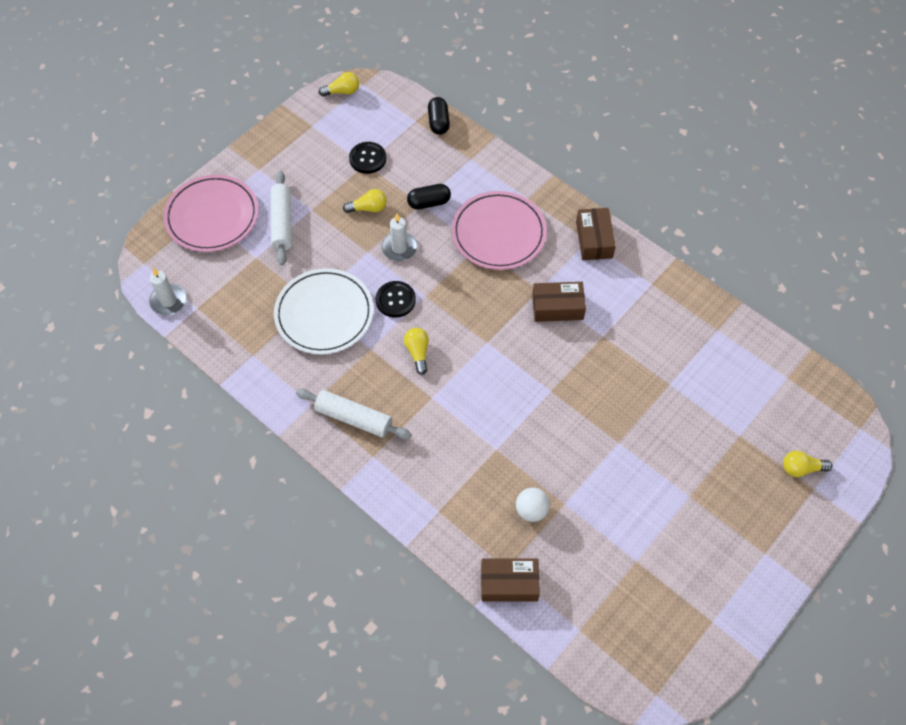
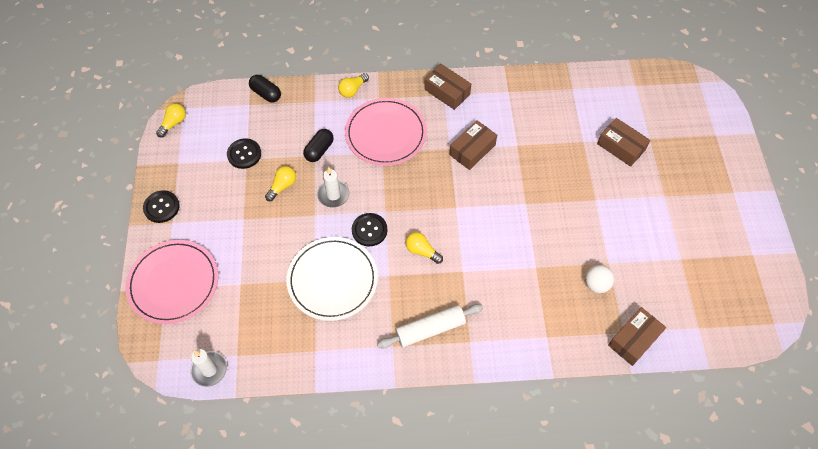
camera: 45 degrees left, 0 degrees up
white rolling pin [270,171,292,265] -> none
yellow light bulb [783,451,832,477] -> yellow light bulb moved to [338,73,369,98]
none -> black button [143,190,180,223]
none -> brown box [597,118,651,167]

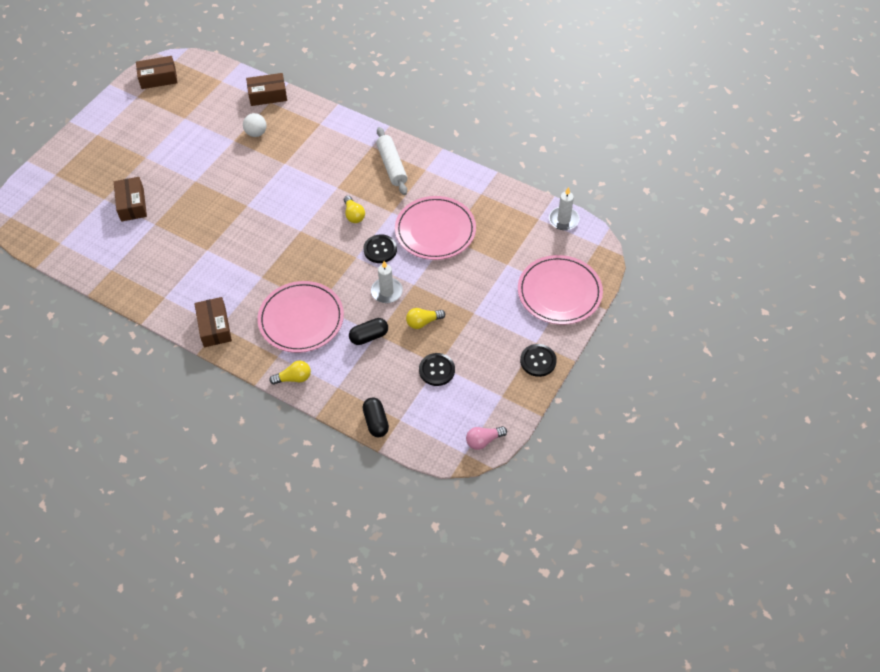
camera: 145 degrees left, 5 degrees down
yellow light bulb [156,103,186,138] -> pink light bulb [466,426,507,450]
white plate [287,237,378,321] -> pink plate [395,196,476,260]
white rolling pin [377,304,483,349] -> white rolling pin turned 60 degrees clockwise [376,127,407,195]
brown box [449,120,497,170] -> brown box moved to [136,56,177,89]

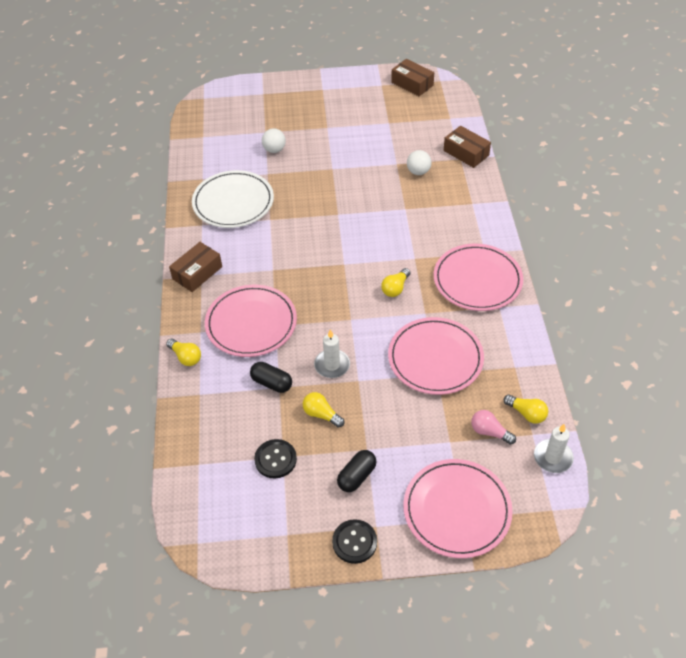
camera: 55 degrees right, 5 degrees down
brown box [114,177,147,222] -> white ball [262,128,286,153]
black button [363,234,397,263] -> none
black capsule [363,397,389,437] -> black capsule moved to [337,450,377,492]
white rolling pin [376,127,407,195] -> pink plate [434,244,523,311]
pink light bulb [466,426,507,450] -> pink light bulb moved to [471,410,516,445]
none -> white plate [192,170,274,228]
none -> yellow light bulb [504,395,548,424]

